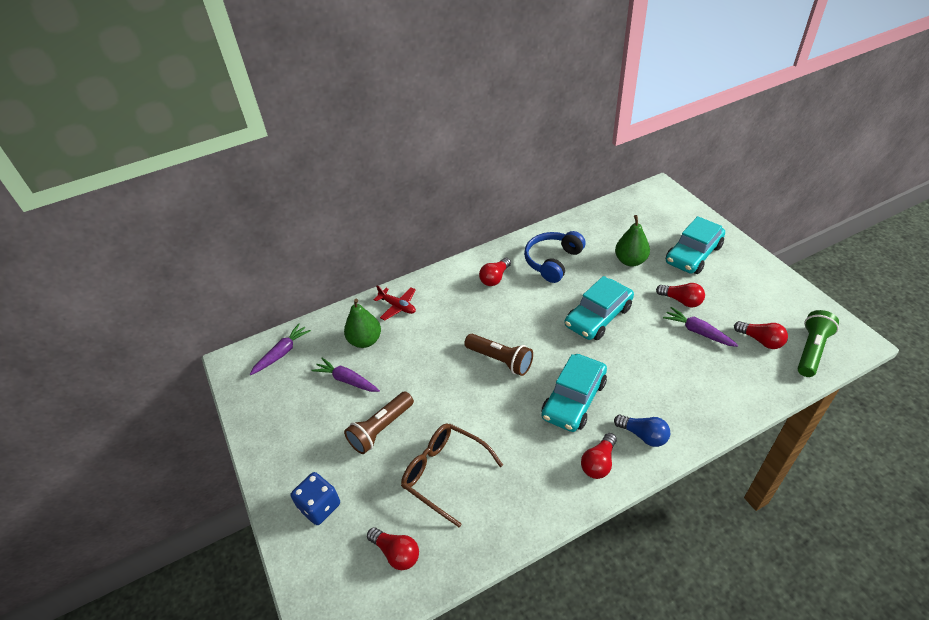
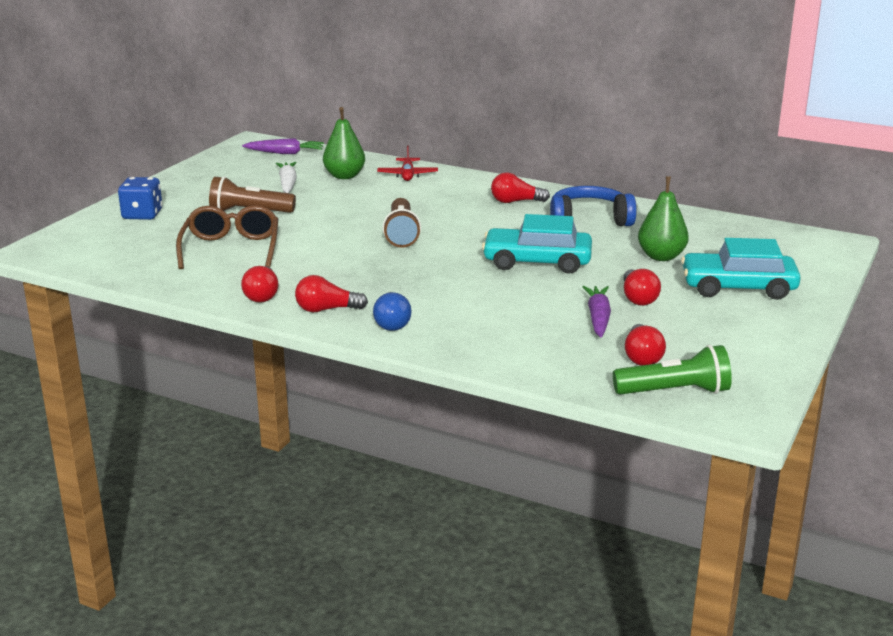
camera: 50 degrees right, 20 degrees down
purple carrot [311,358,380,392] -> white carrot [276,162,297,193]
red light bulb [367,527,419,570] -> red light bulb moved to [241,266,279,303]
turquoise car [541,354,607,432] -> none

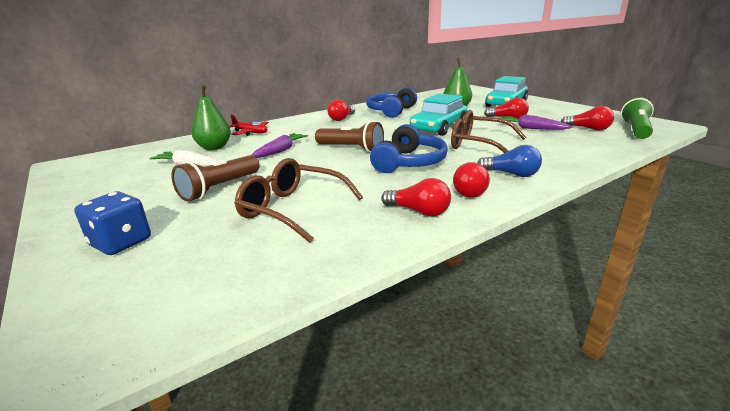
camera: 60 degrees left, 0 degrees up
purple carrot [242,138,324,154] -> purple carrot moved to [252,133,308,158]
none -> blue headphones [370,124,448,173]
none -> brown glasses [451,110,526,153]

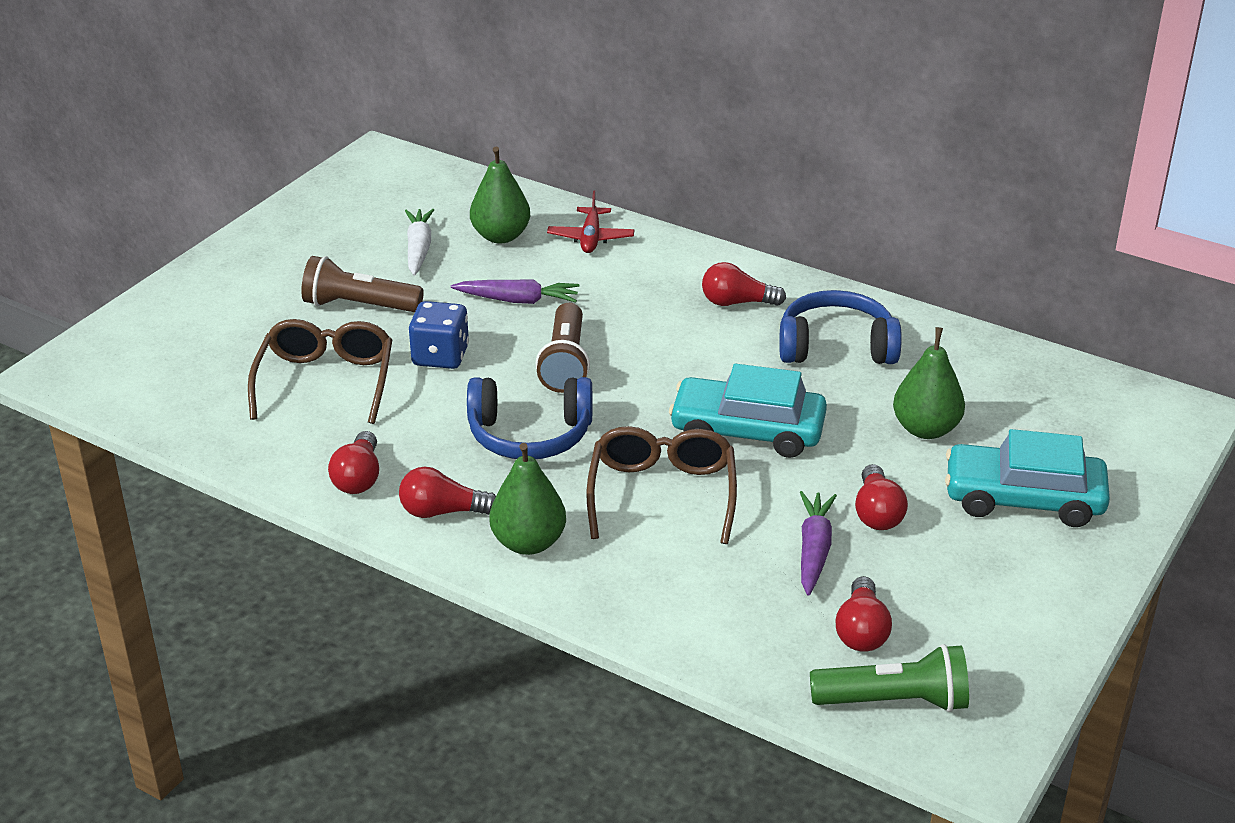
camera: 65 degrees right, 10 degrees up
blue dice [74,191,151,255] -> blue dice moved to [409,301,469,369]
blue light bulb [477,145,542,177] -> green pear [490,443,566,555]

